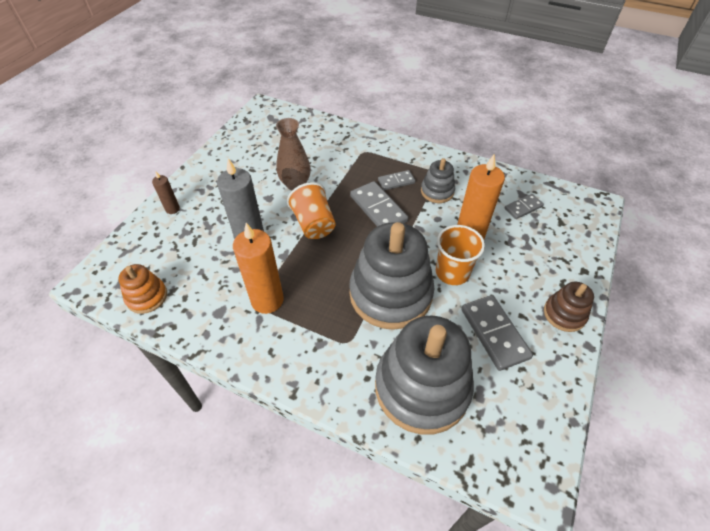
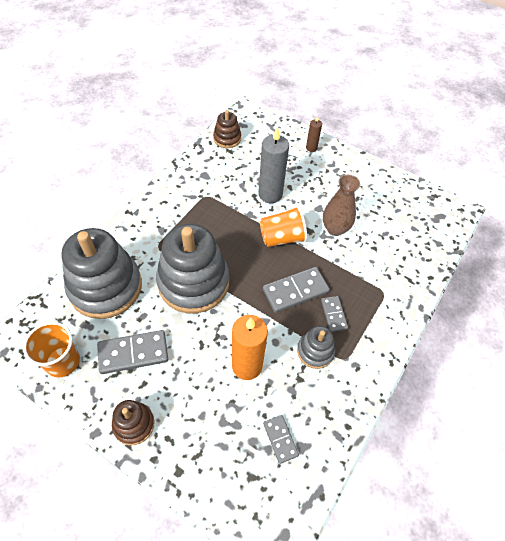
camera: 95 degrees right, 5 degrees up
orange stacking toy [118,264,167,314] -> brown stacking toy [213,110,241,148]
orange candle [233,223,284,314] -> none
orange cup [436,225,485,285] -> orange cup moved to [23,322,80,378]

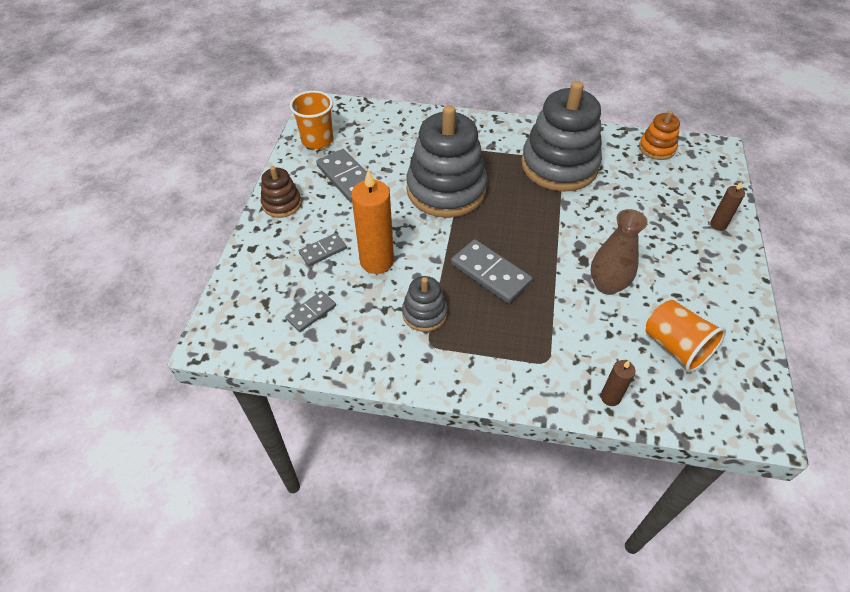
camera: 70 degrees right, 5 degrees down
grey stacking toy [61,228,142,319] -> grey stacking toy moved to [521,81,602,191]
brown stacking toy [213,110,241,148] -> orange stacking toy [639,110,680,160]
grey candle [258,127,289,203] -> none
orange cup [260,206,307,247] -> orange cup moved to [646,300,726,372]
grey domino [321,296,348,332] -> grey domino moved to [299,233,347,266]
none -> brown candle [601,360,636,406]

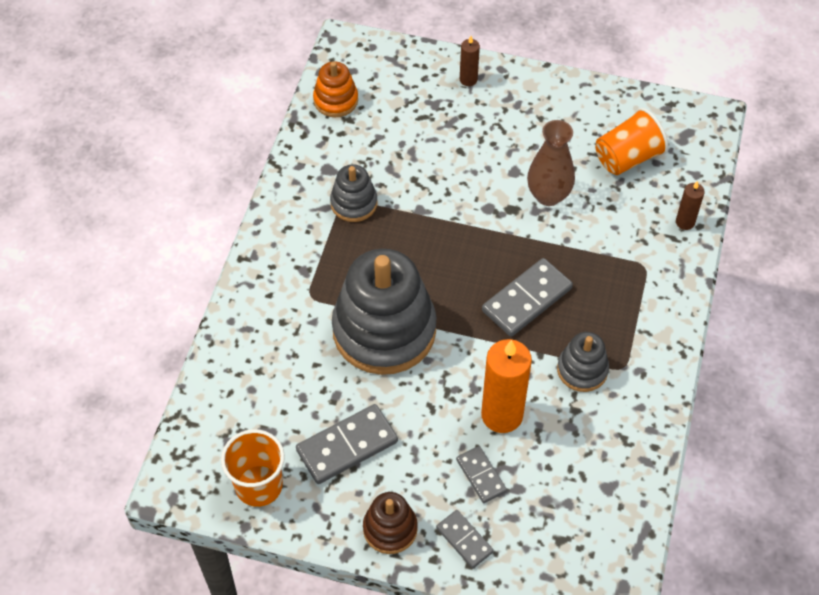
camera: 85 degrees left, 5 degrees up
grey domino [285,291,336,332] -> grey domino moved to [436,510,494,568]
grey stacking toy [521,81,602,191] -> grey stacking toy [330,164,378,222], size x0.48

